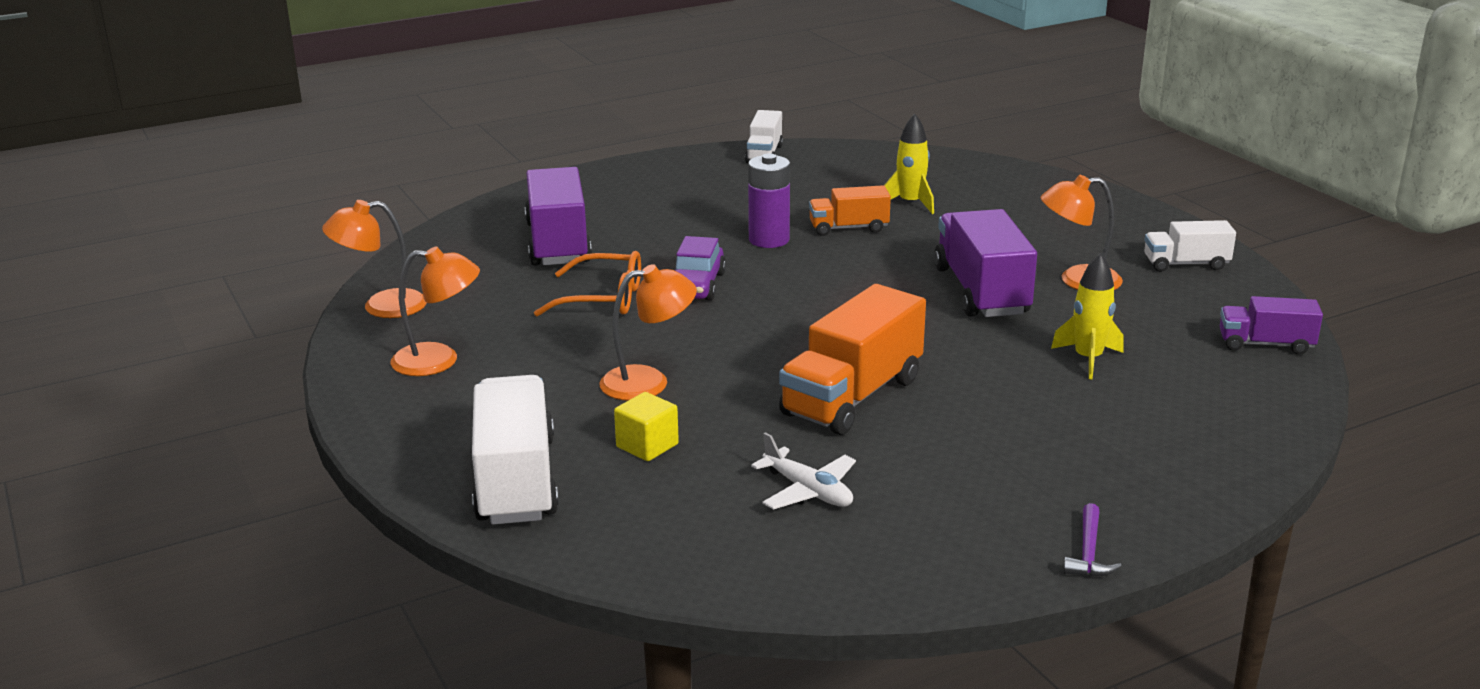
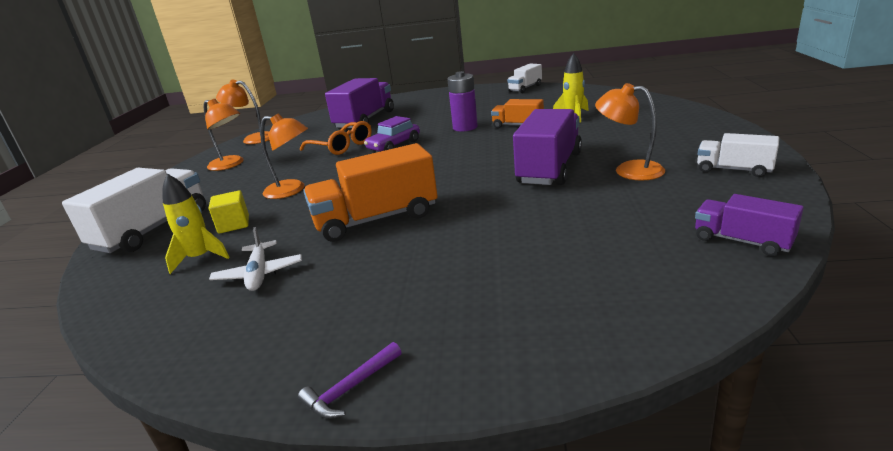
camera: 35 degrees right, 0 degrees up
yellow rocket [1051,253,1123,379] -> yellow rocket moved to [162,174,230,274]

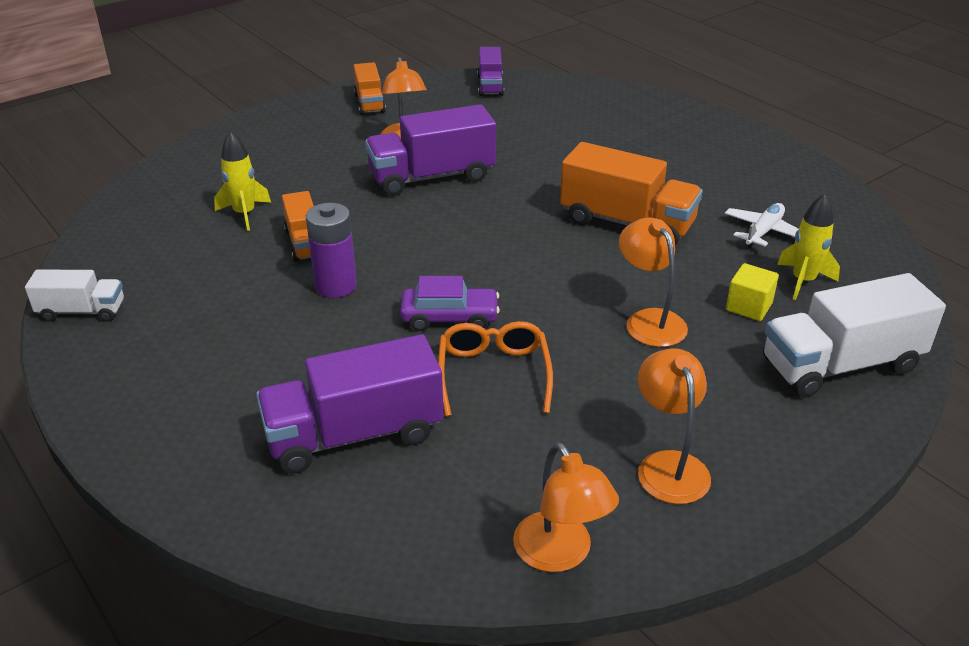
camera: 135 degrees left, 10 degrees up
purple hammer [298,342,401,419] -> none
white truck [697,133,779,177] -> orange truck [354,62,386,115]

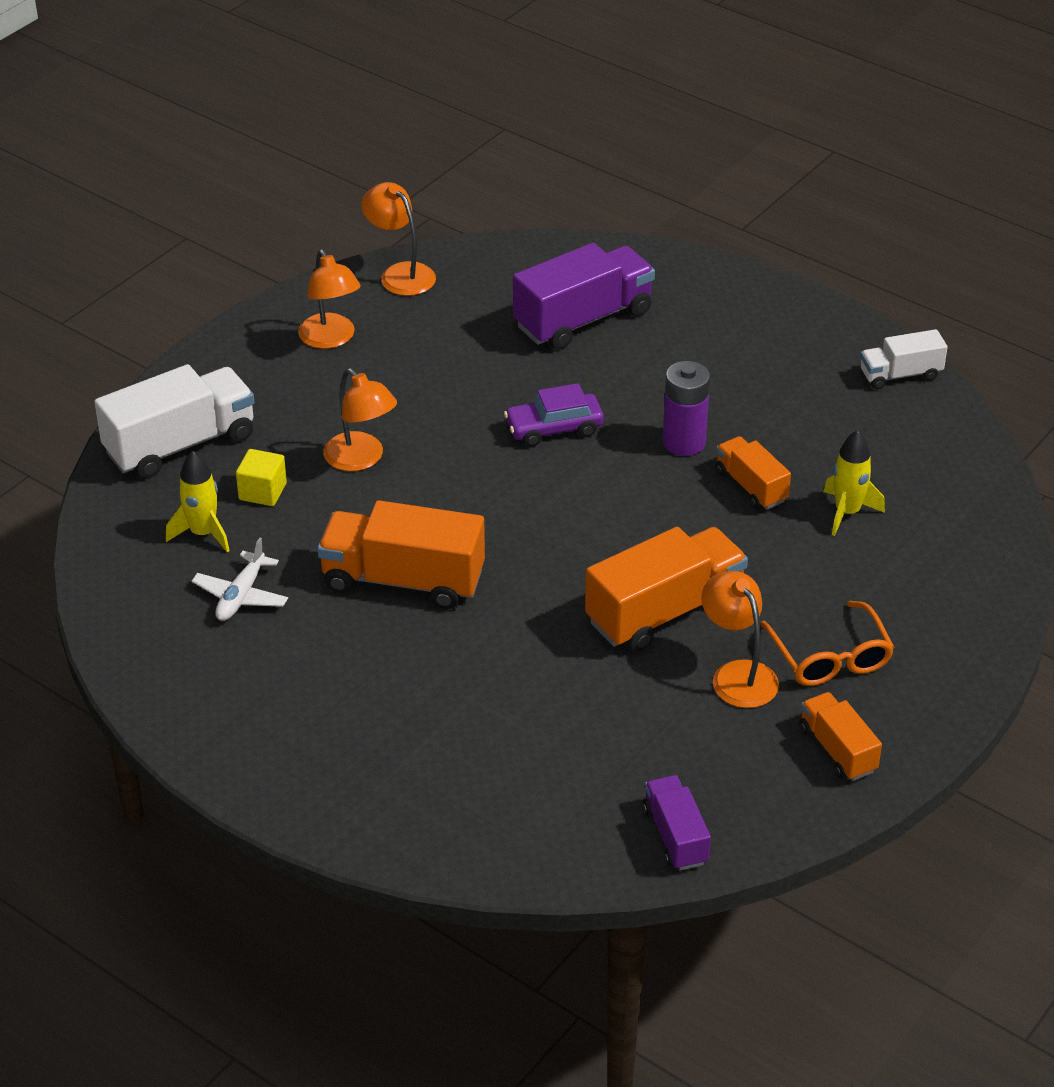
camera: 165 degrees right, 5 degrees up
purple truck [365,104,496,196] -> orange truck [585,527,748,652]
orange glasses [438,321,553,417] -> orange glasses moved to [760,601,895,686]

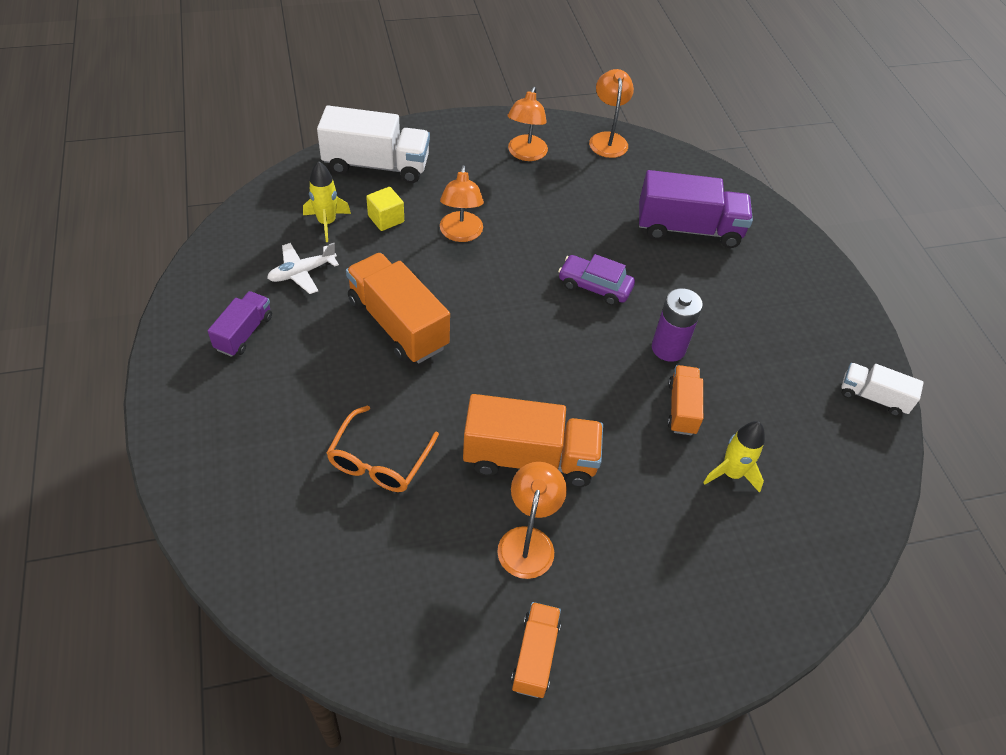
camera: 35 degrees right, 10 degrees up
purple truck [643,775,711,871] -> purple truck moved to [208,291,272,357]
orange glasses [760,601,895,686] -> orange glasses moved to [326,405,439,492]

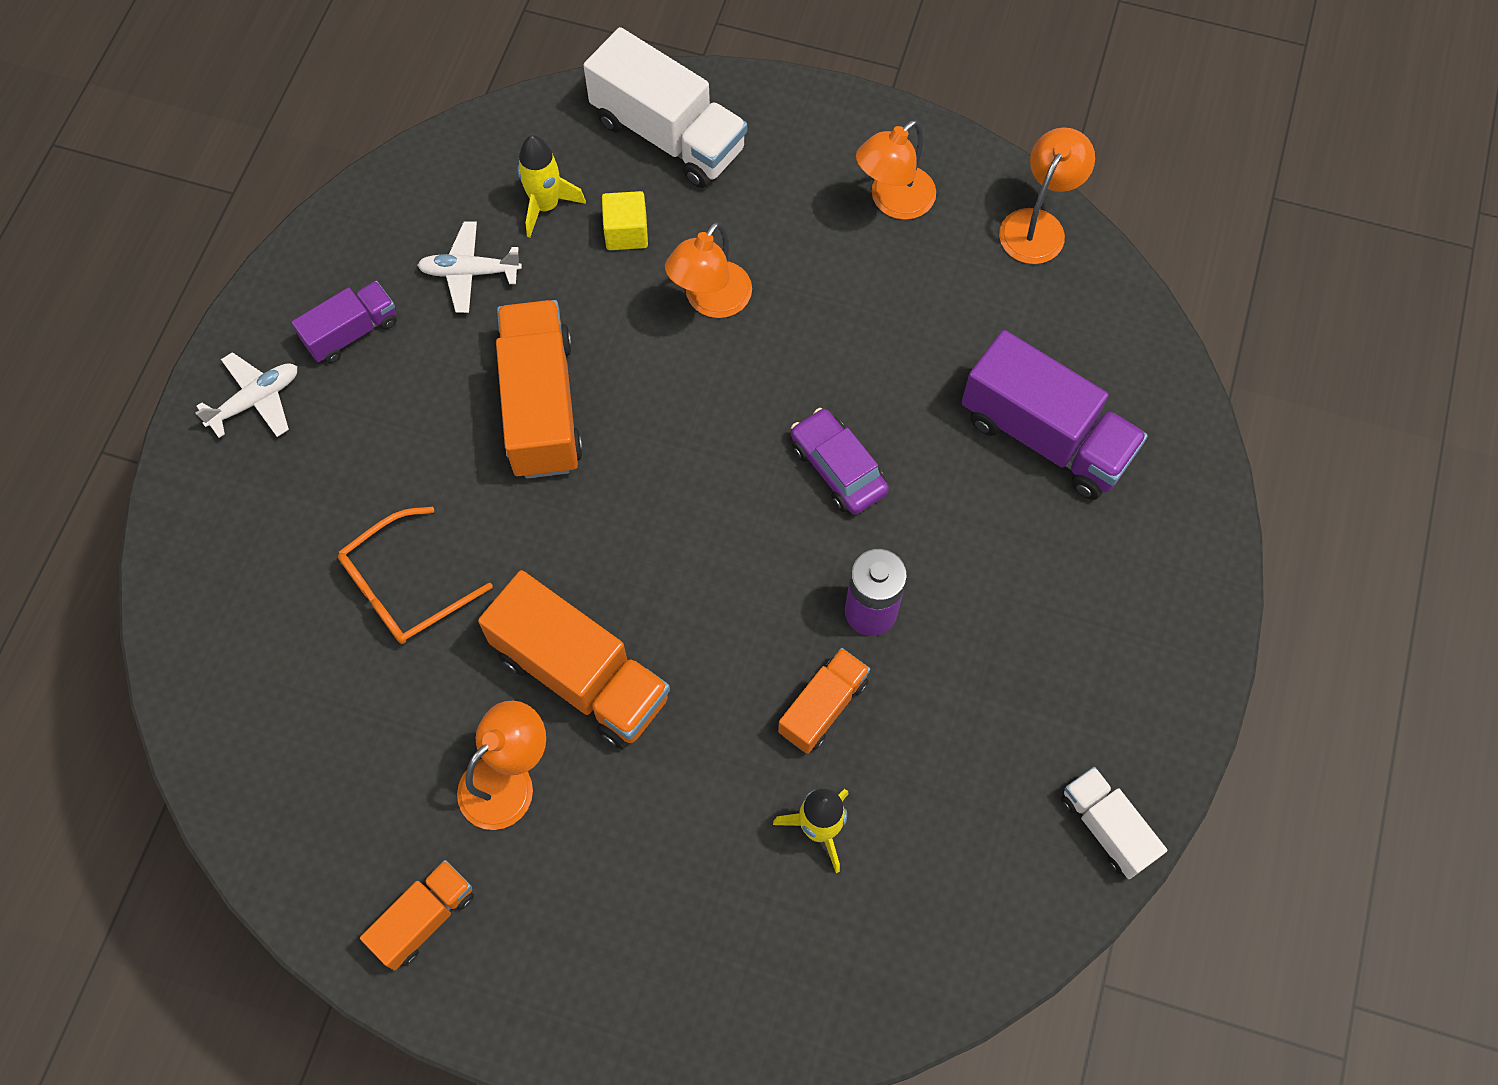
camera: 35 degrees right, 15 degrees up
none -> white plane [196,352,297,438]

